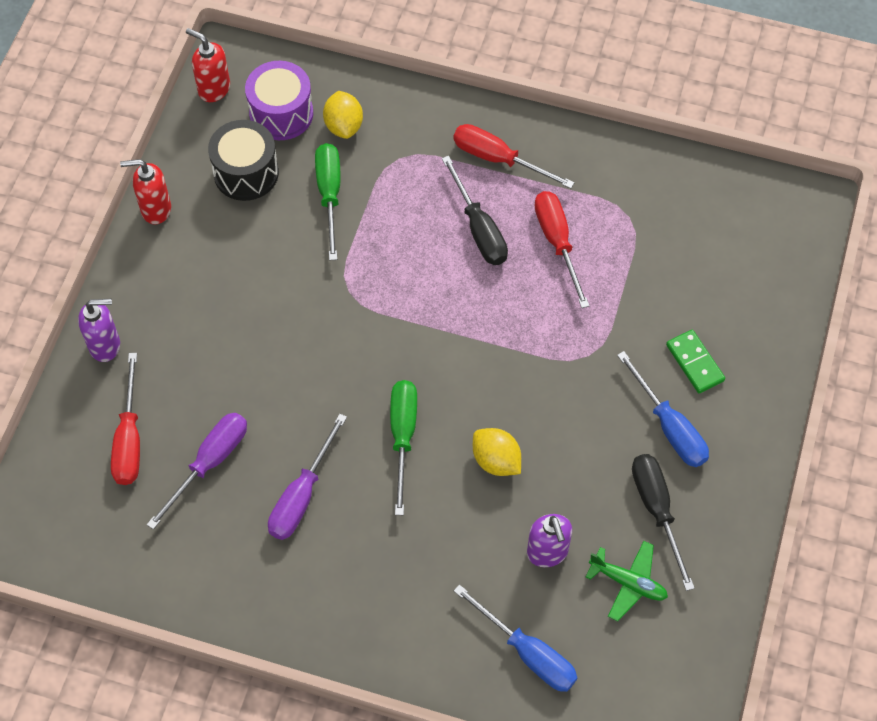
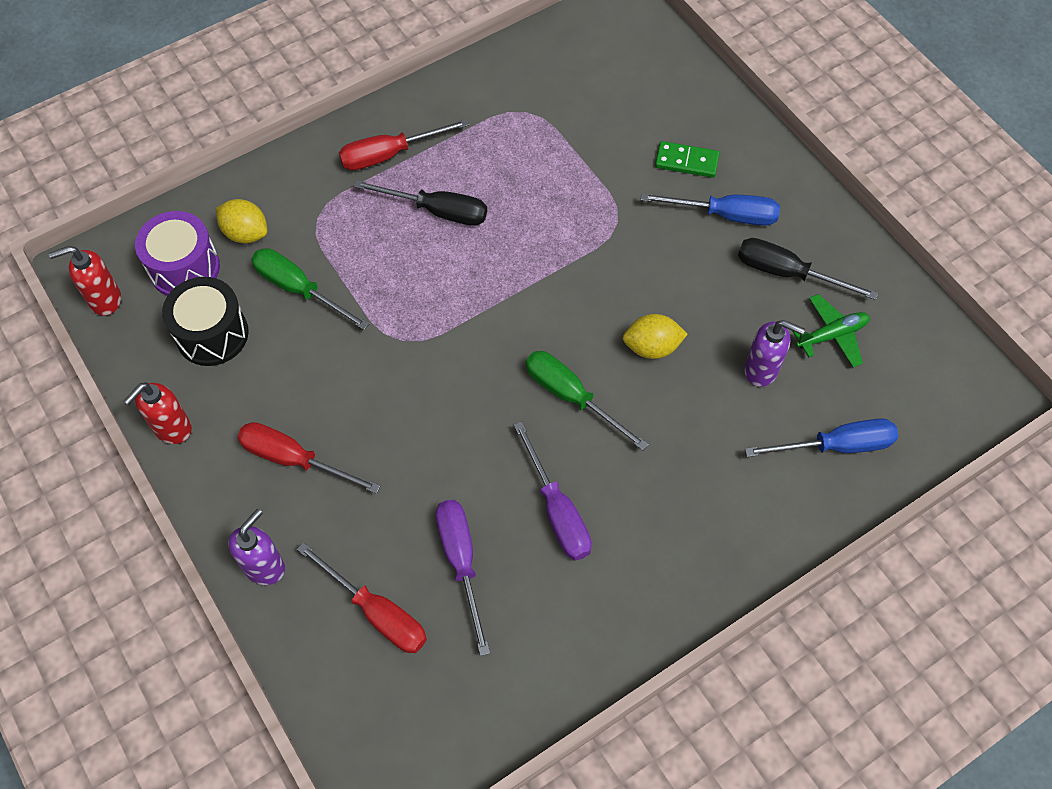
camera: 50 degrees left, 0 degrees up
red screwdriver [534,191,589,308] -> red screwdriver moved to [237,422,381,494]

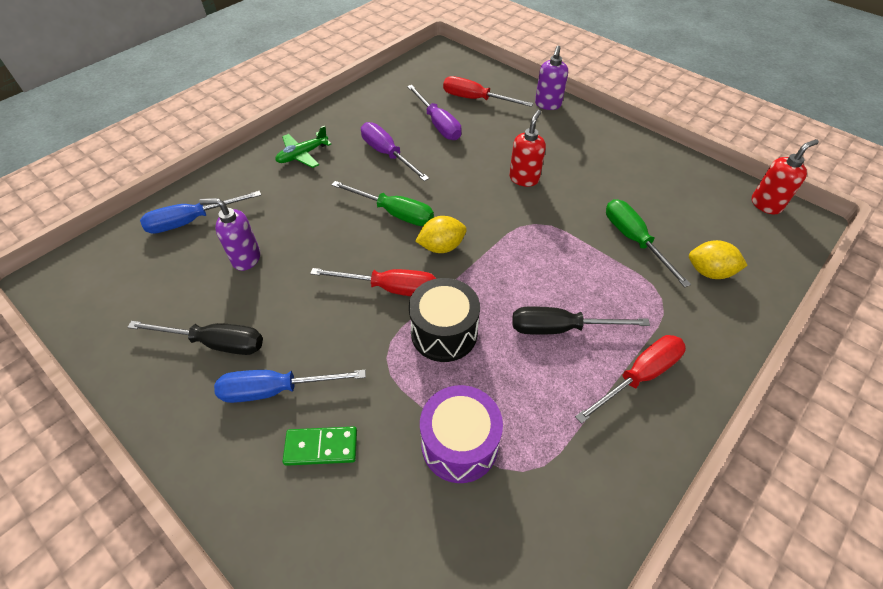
camera: 165 degrees right, 10 degrees down
red soap dispenser [124,382,192,444] -> red soap dispenser moved to [509,110,546,187]
purple drum [135,211,220,296] -> purple drum moved to [420,385,503,483]
black drum [162,277,248,366] -> black drum moved to [409,278,480,362]
red screwdriver [237,422,381,494] -> red screwdriver moved to [310,268,437,296]
green screwdriver [251,248,369,330] -> green screwdriver turned 135 degrees counterclockwise [606,199,691,287]
yellow lemon [622,314,688,359] -> yellow lemon moved to [415,216,467,253]
green plane [793,294,870,367] -> green plane moved to [275,126,331,168]

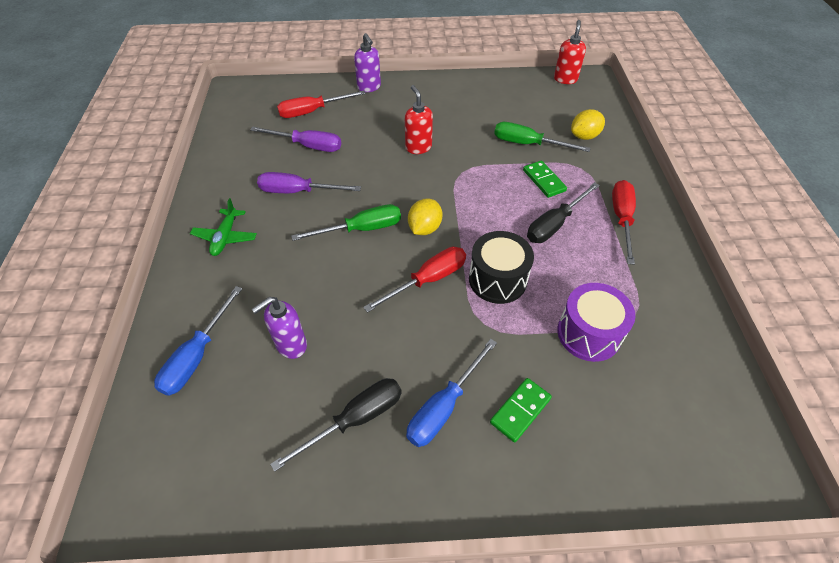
camera: 45 degrees left, 0 degrees up
none -> green domino [523,160,567,198]

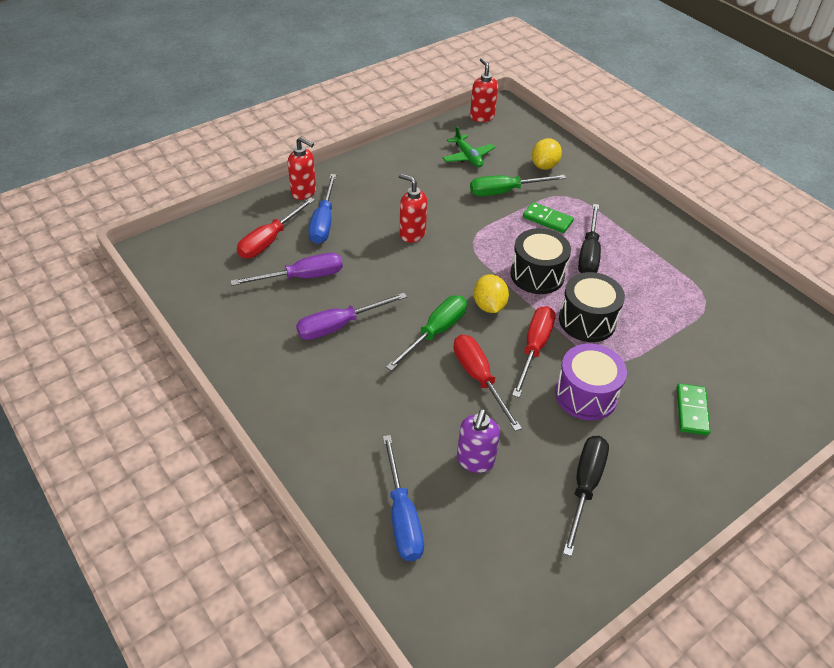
camera: 35 degrees left, 5 degrees down
green plane [190,198,257,256] -> green plane moved to [443,126,495,167]
purple soap dispenser [354,33,381,92] -> red soap dispenser [288,137,316,200]
blue screwdriver [406,339,497,447] -> blue screwdriver moved to [308,174,336,244]
purple drum [557,283,635,362] -> purple drum moved to [555,344,627,420]
red screwdriver [612,180,636,265] -> red screwdriver moved to [454,335,522,431]
none -> black drum [511,228,571,294]

